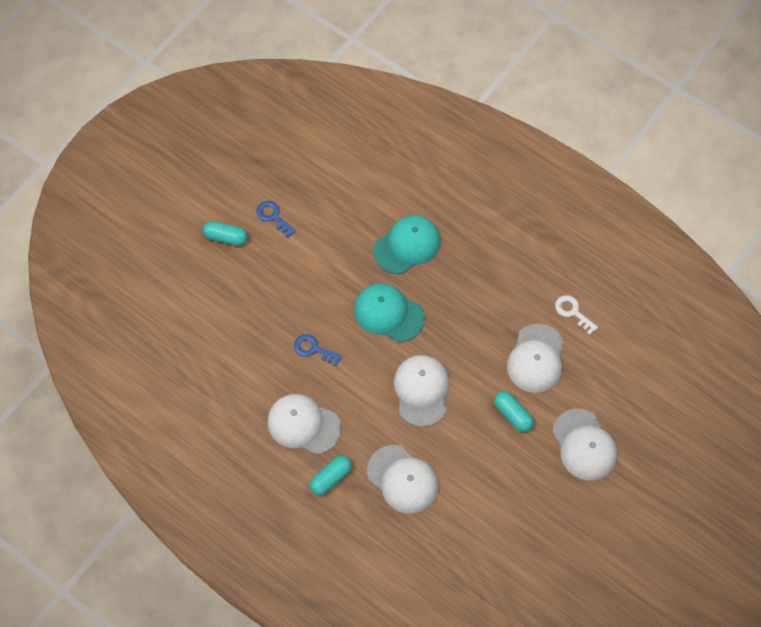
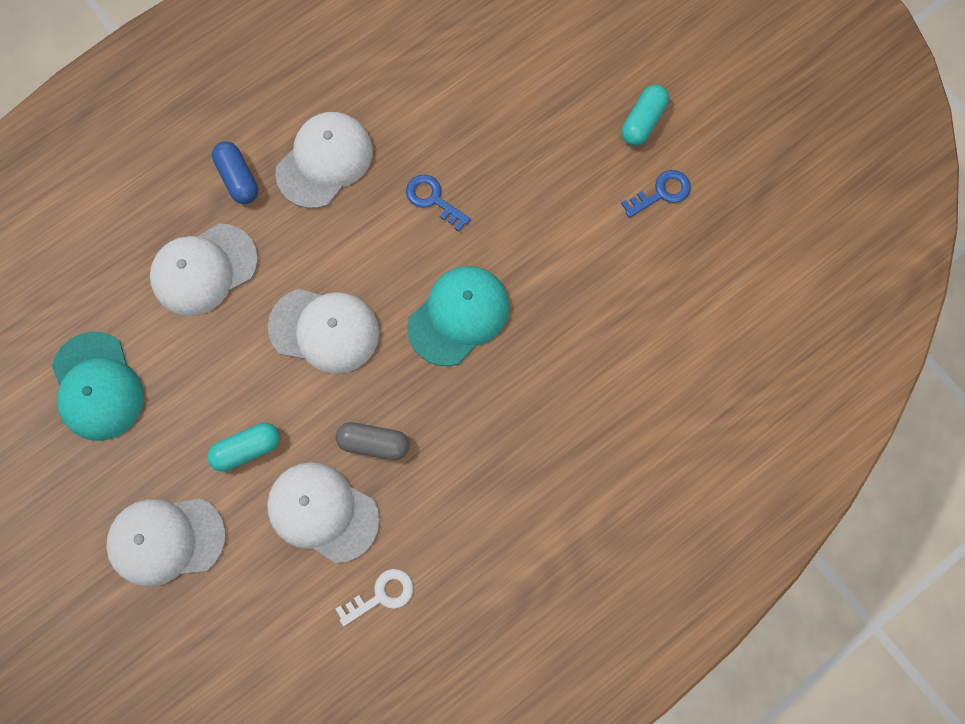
camera: 105 degrees right, 10 degrees up
blue key [294,334,342,366] -> blue key turned 90 degrees counterclockwise [406,175,471,232]
turquoise capsule [310,455,352,495] -> blue capsule [212,141,258,204]
turquoise cap [374,215,441,274] -> turquoise cap moved to [52,332,144,441]
none -> grey capsule [336,422,409,460]

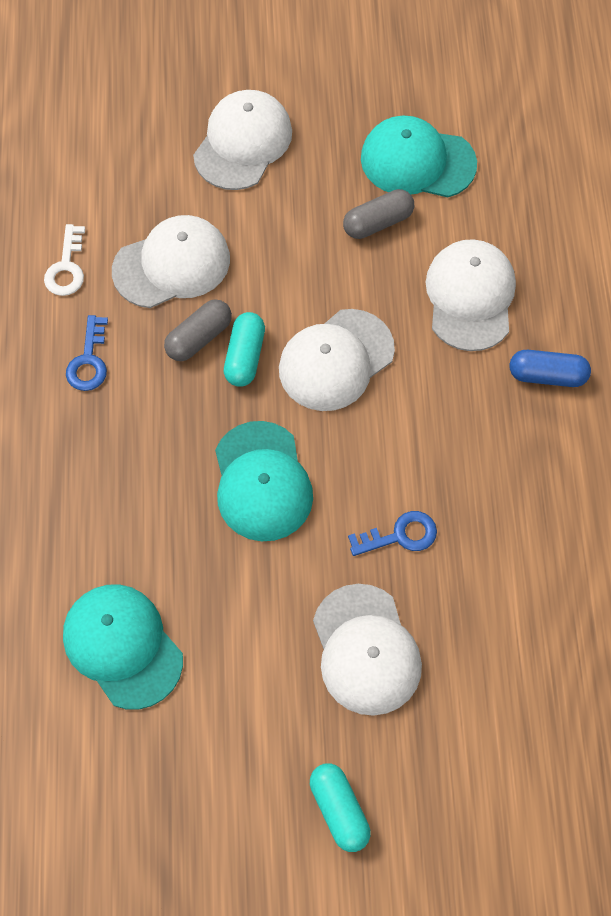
camera: 125 degrees right, 10 degrees down
turquoise capsule [208,423,280,471] -> turquoise capsule moved to [224,312,265,387]
white cap [275,112,373,208] -> white cap moved to [313,584,422,716]
blue key [621,170,691,218] -> blue key moved to [66,315,108,391]
none -> turquoise cap [63,584,183,710]
none -> grey capsule [343,189,414,239]

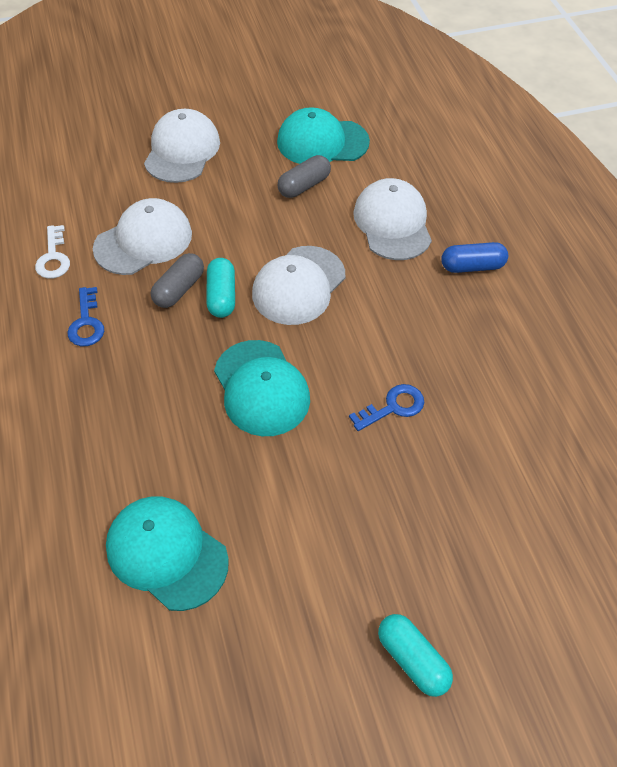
camera: 15 degrees left, 10 degrees down
white cap [313,584,422,716] -> none

